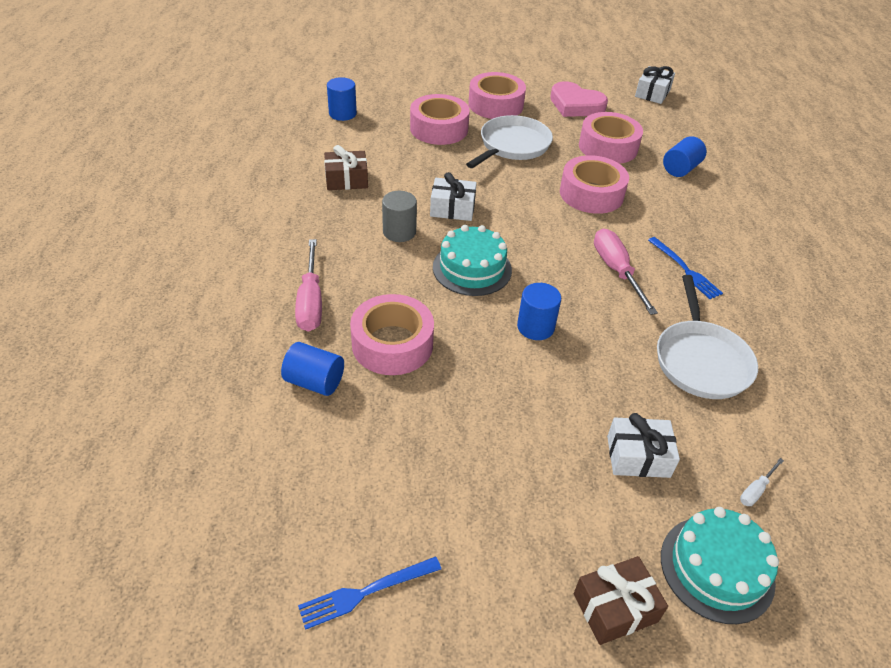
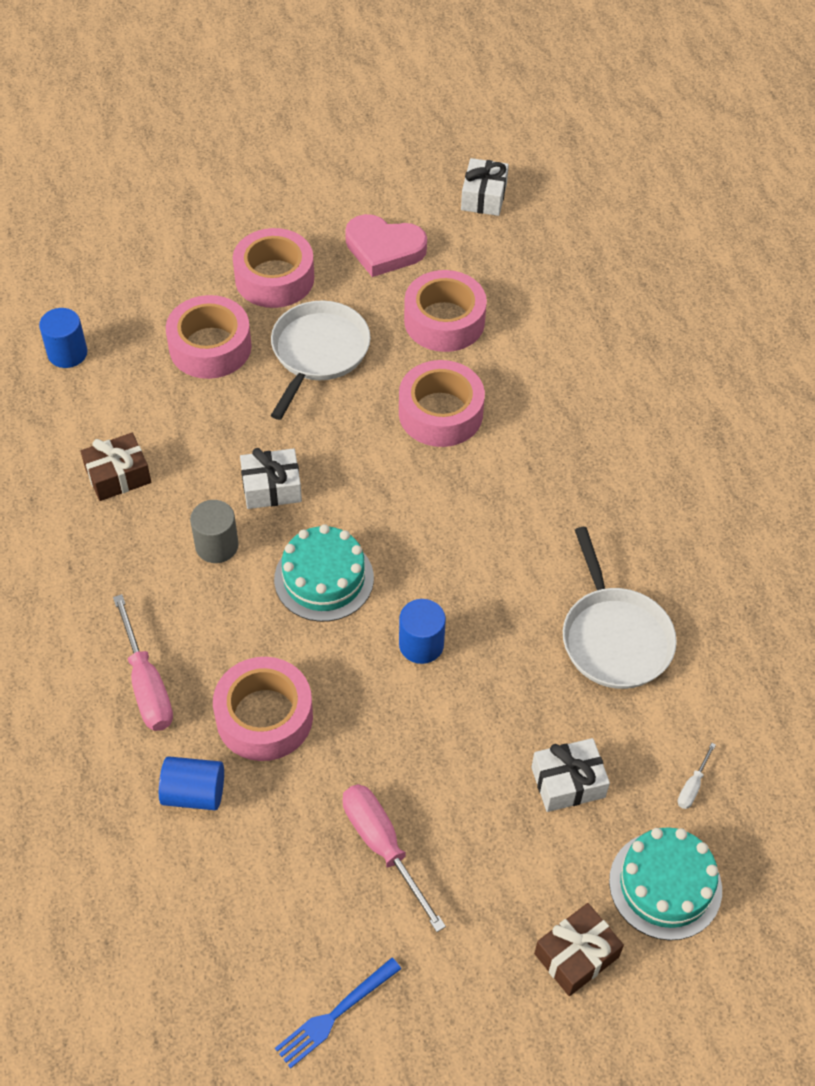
camera: 15 degrees left, 10 degrees up
pink screwdriver [594,229,658,315] -> pink screwdriver moved to [343,784,446,932]
blue fork [648,237,723,299] -> none
blue cylinder [663,136,707,177] -> none

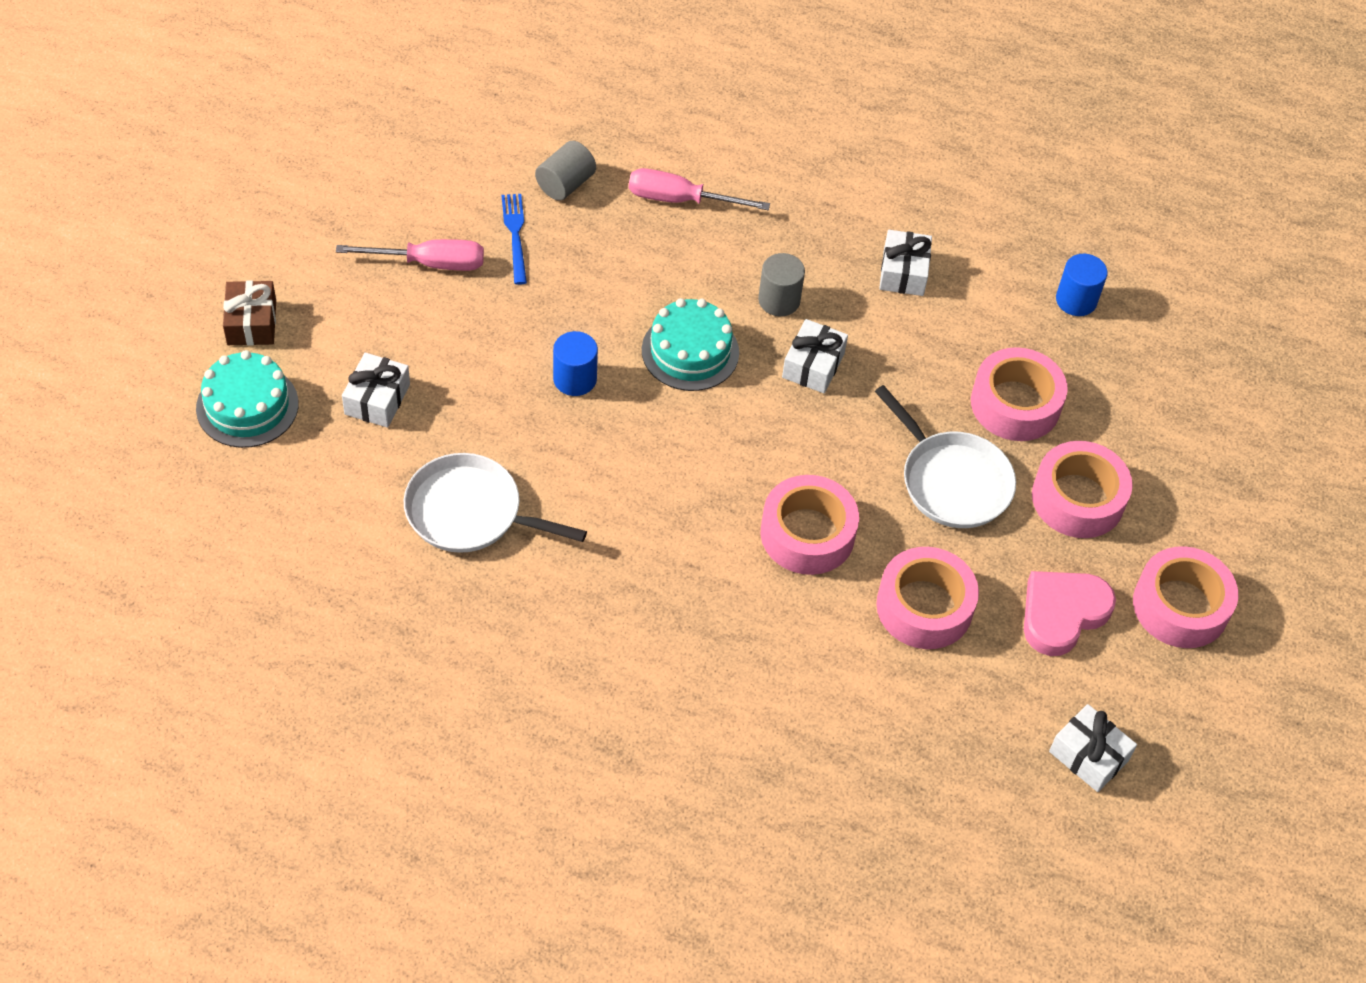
camera: 120 degrees right, 0 degrees up
brown gift [80,433,151,501] -> white gift [879,230,932,296]
blue cylinder [159,756,224,810] -> grey cylinder [535,141,596,201]
pink tape [213,657,313,761] -> pink tape moved to [1133,546,1238,648]
blue fork [275,958,401,1069] -> blue fork moved to [501,194,527,285]
white screwdriver [678,743,716,809] -> none

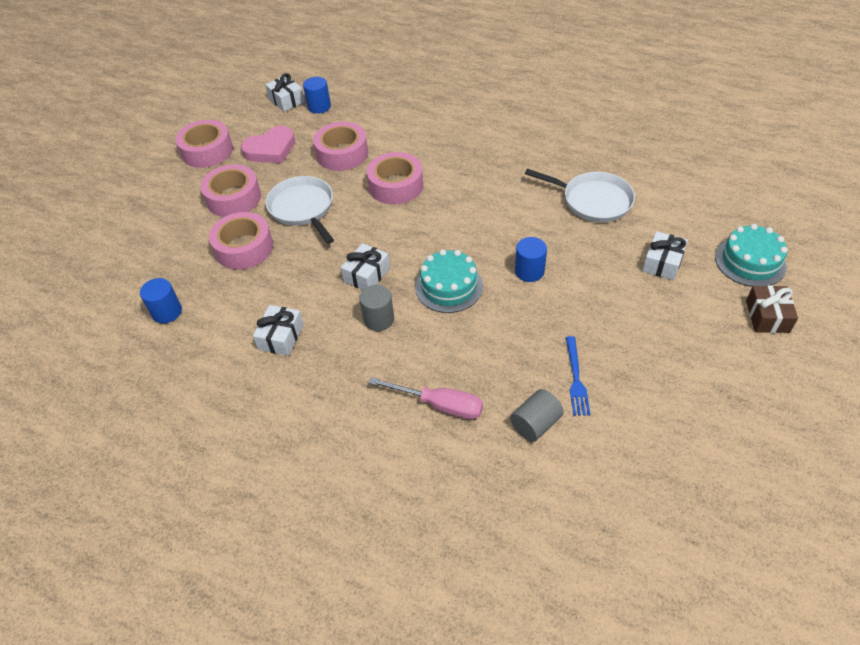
camera: 165 degrees left, 5 degrees down
pink screwdriver [336,239,484,271] -> none
none -> blue cylinder [303,77,331,114]

